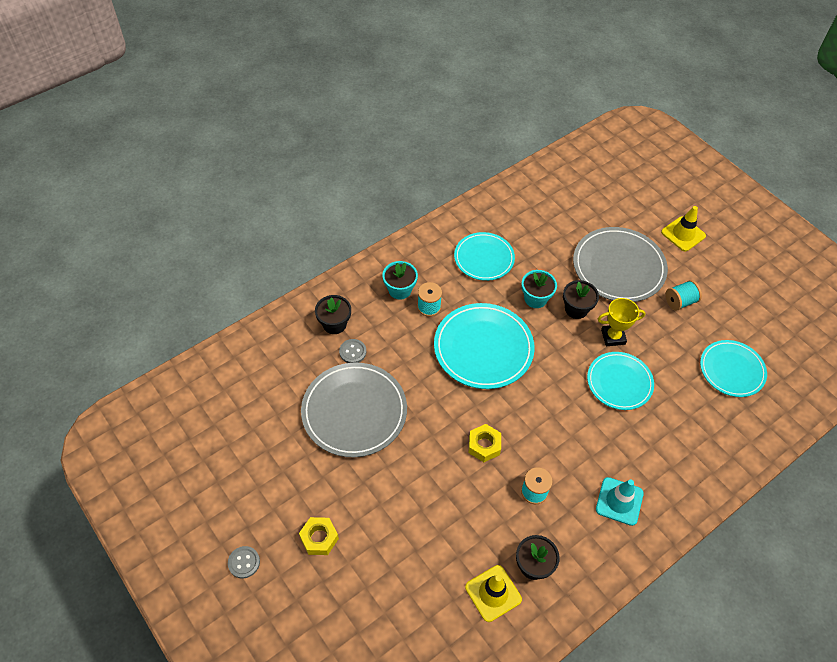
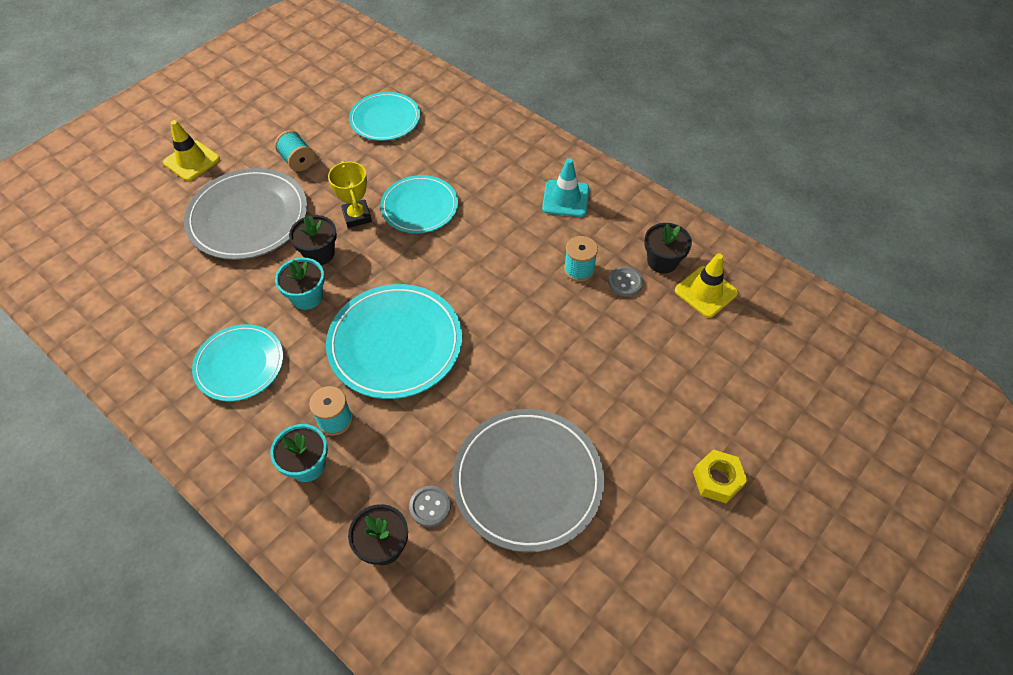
camera: 100 degrees left, 0 degrees up
grey button [228,546,260,578] -> grey button moved to [608,267,643,296]
yellow nut [469,424,501,462] -> none

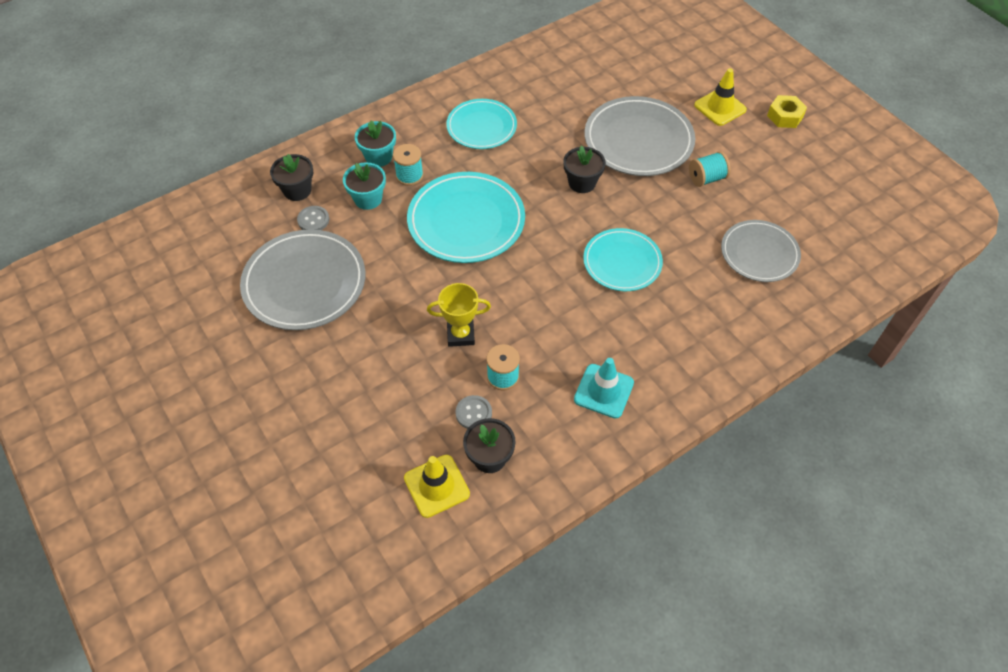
camera: 105 degrees right, 0 degrees up
turquoise flower pot [275,258,325,310] -> turquoise flower pot moved to [343,162,386,210]
yellow trophy [328,161,372,228] -> yellow trophy moved to [427,283,491,347]
turquoise plate [349,92,420,141] -> grey plate [721,220,801,282]
yellow nut [693,450,748,503] -> yellow nut moved to [767,95,807,128]

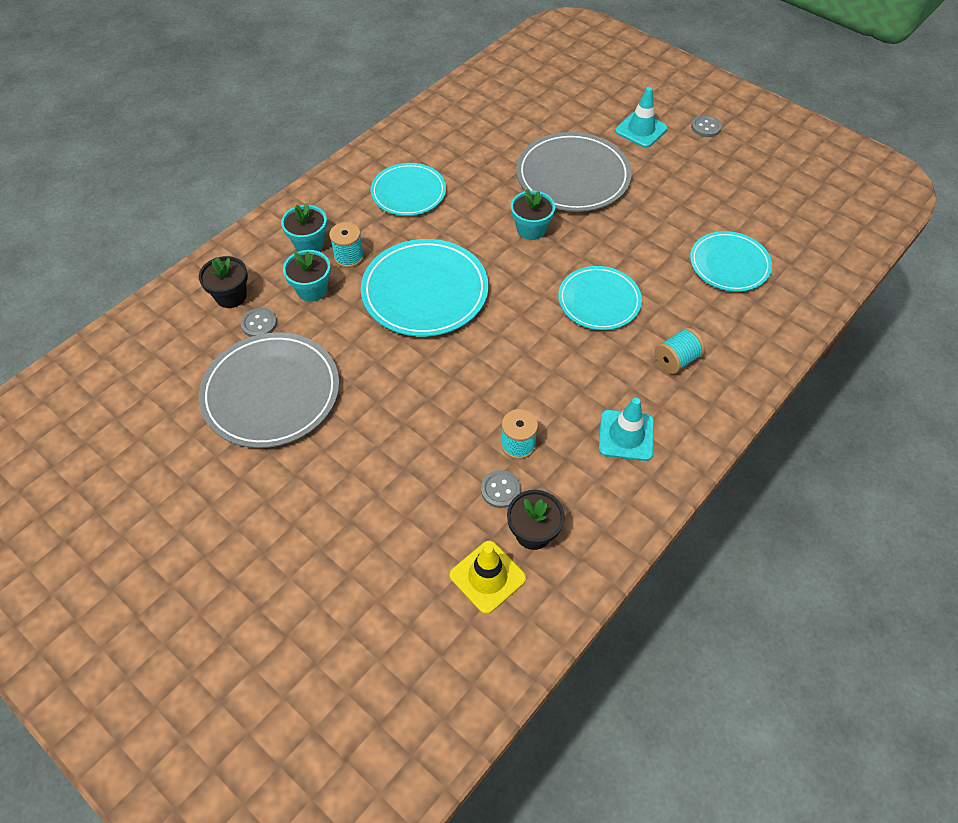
camera: 15 degrees left, 0 degrees up
yellow trophy [427,283,491,347] -> none
black flower pot [563,146,606,193] -> turquoise flower pot [511,190,555,240]
turquoise spool [689,151,731,187] -> turquoise spool moved to [655,328,705,374]
yellow traffic cone [694,68,747,126] -> turquoise traffic cone [615,87,668,148]
grey plate [721,220,801,282] -> turquoise plate [690,231,772,292]
yellow nut [767,95,807,128] -> grey button [691,115,722,137]

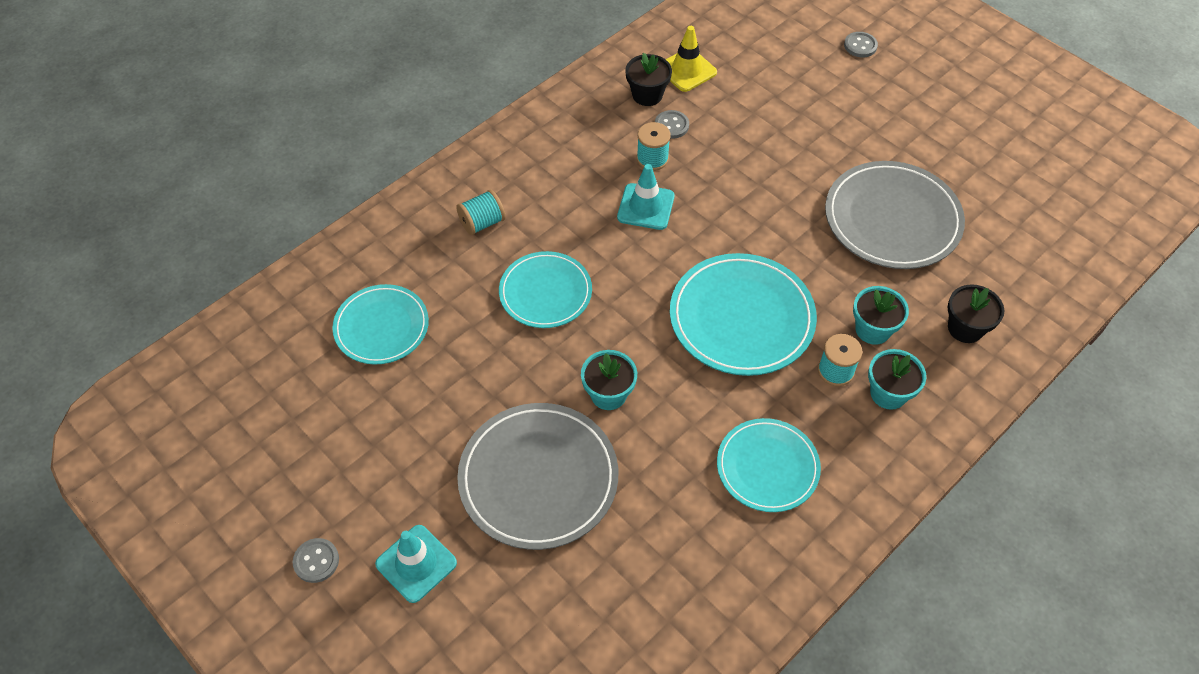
camera: 175 degrees left, 0 degrees up
grey button [241,308,277,337] -> grey button moved to [844,32,878,57]
turquoise traffic cone [599,398,654,461] -> turquoise traffic cone moved to [617,164,674,230]

